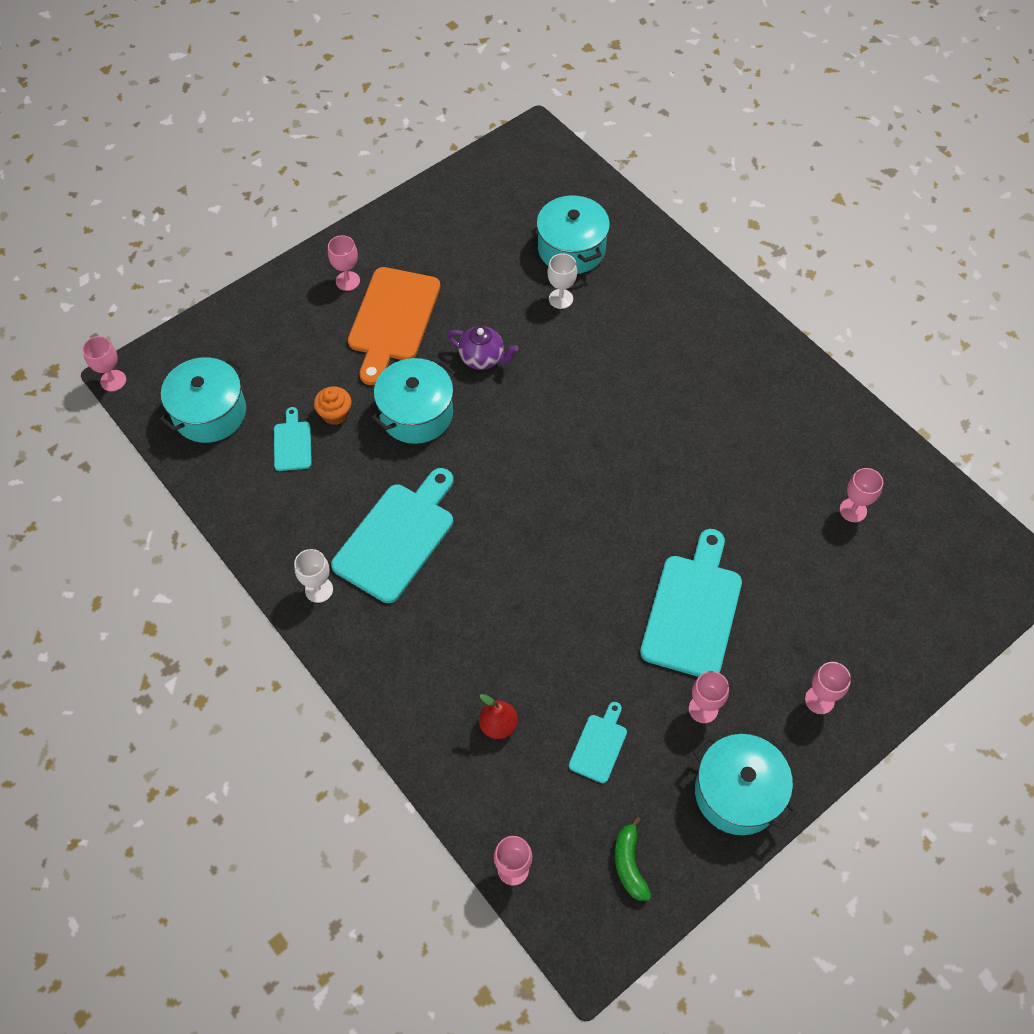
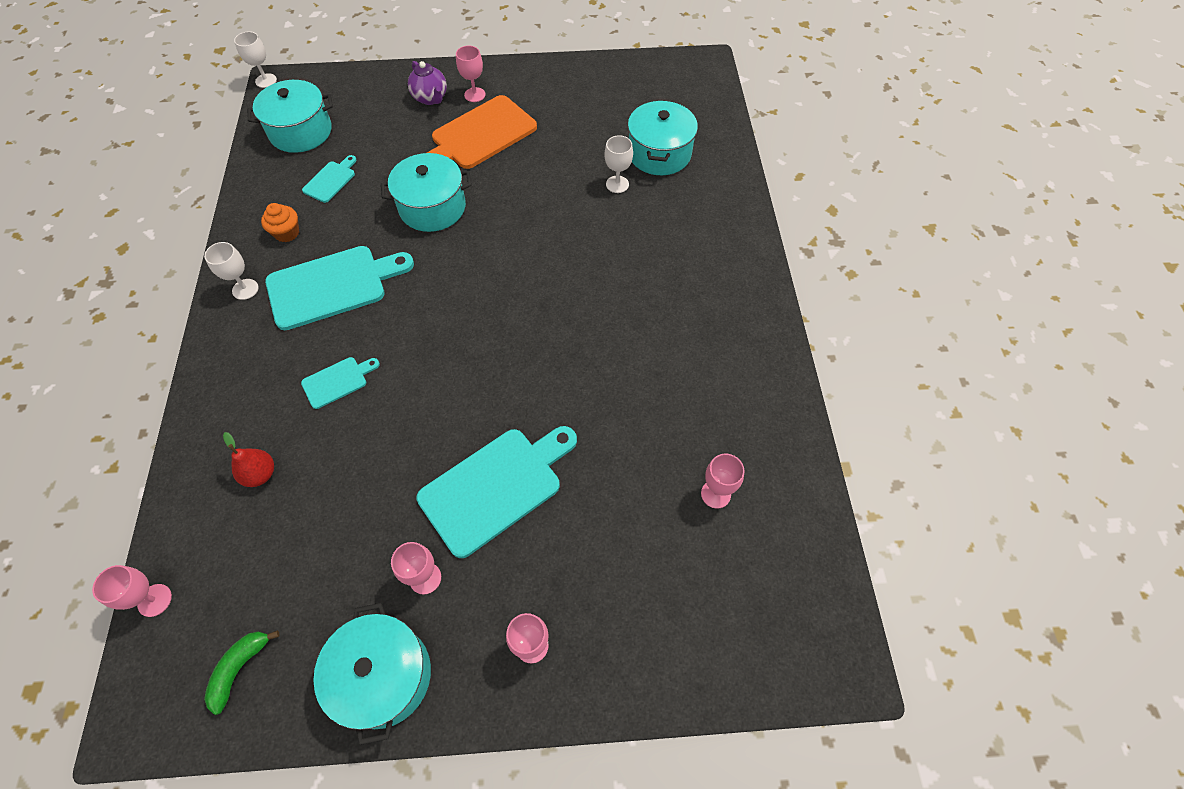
camera: 35 degrees right, 0 degrees up
pink goblet [82,336,126,391] -> white goblet [234,31,277,88]
orange cupcake [314,386,351,425] -> orange cupcake moved to [261,203,299,242]
purple teapot [447,326,518,370] -> purple teapot moved to [408,61,447,105]
turquoise cutting board [569,702,627,783] -> turquoise cutting board moved to [301,357,380,409]

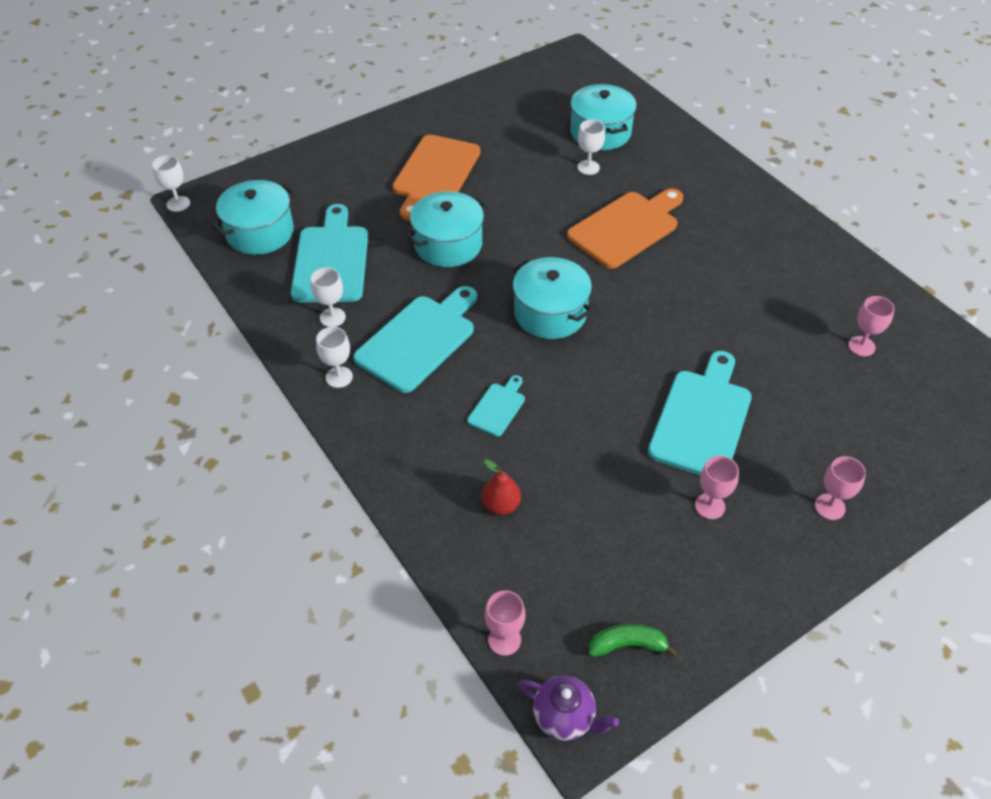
camera: 30 degrees left, 10 degrees down
green banana [204,630,280,715] -> green banana turned 90 degrees clockwise [589,624,677,657]
orange cupcake [261,203,299,242] -> white goblet [311,267,346,327]
turquoise cutting board [302,155,357,203] -> turquoise cutting board [291,204,368,302], size x2.04
turquoise pot [313,603,431,745] -> turquoise pot moved to [513,257,593,339]
purple teapot [408,61,447,105] -> purple teapot moved to [518,676,619,741]
pink goblet [456,46,486,102] -> none
none -> orange cutting board [567,188,683,269]

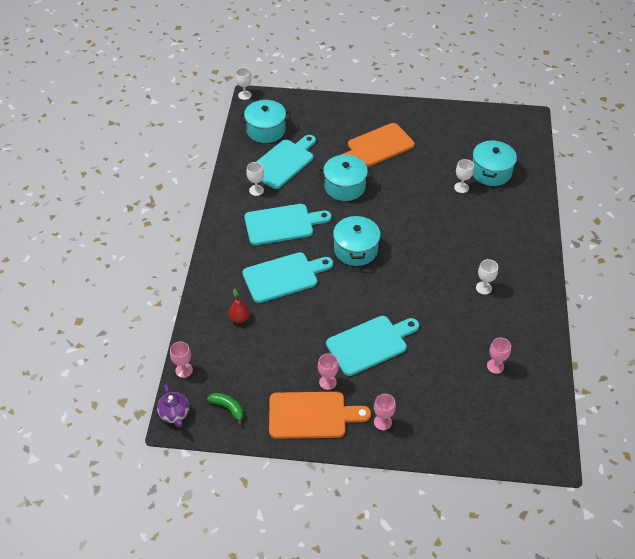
camera: 40 degrees right, 0 degrees up
white goblet [316,327,353,388] -> white goblet moved to [476,259,498,295]
turquoise cutting board [467,375,525,437] -> turquoise cutting board [242,252,333,303], size x2.04
orange cutting board [567,188,683,269] -> orange cutting board moved to [269,392,371,439]

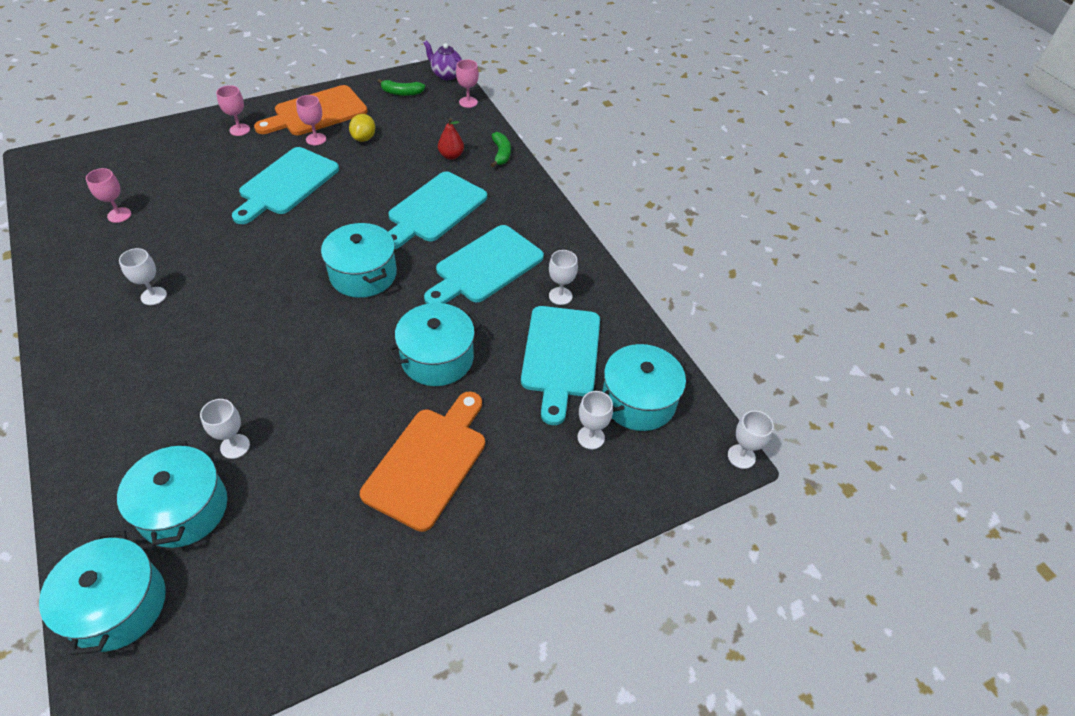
camera: 145 degrees right, 0 degrees up
none -> turquoise pot [39,530,166,655]
none -> yellow lemon [349,114,375,142]
none -> green banana [491,132,511,167]
none -> white goblet [577,391,613,449]

